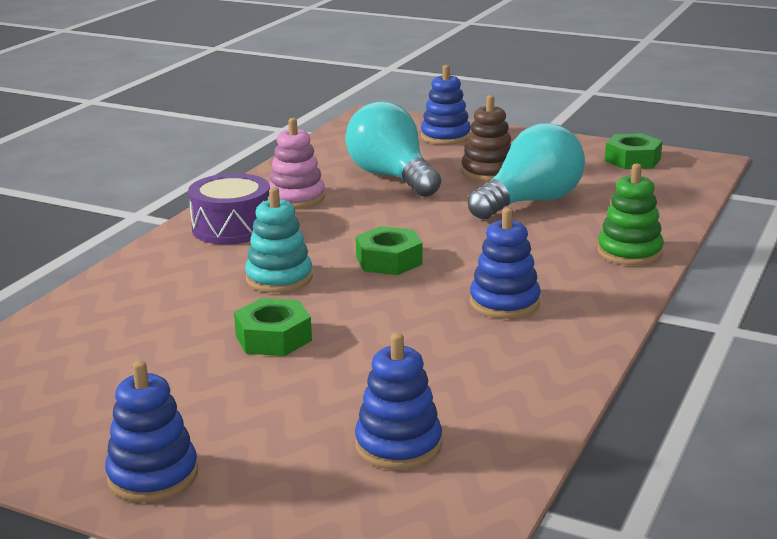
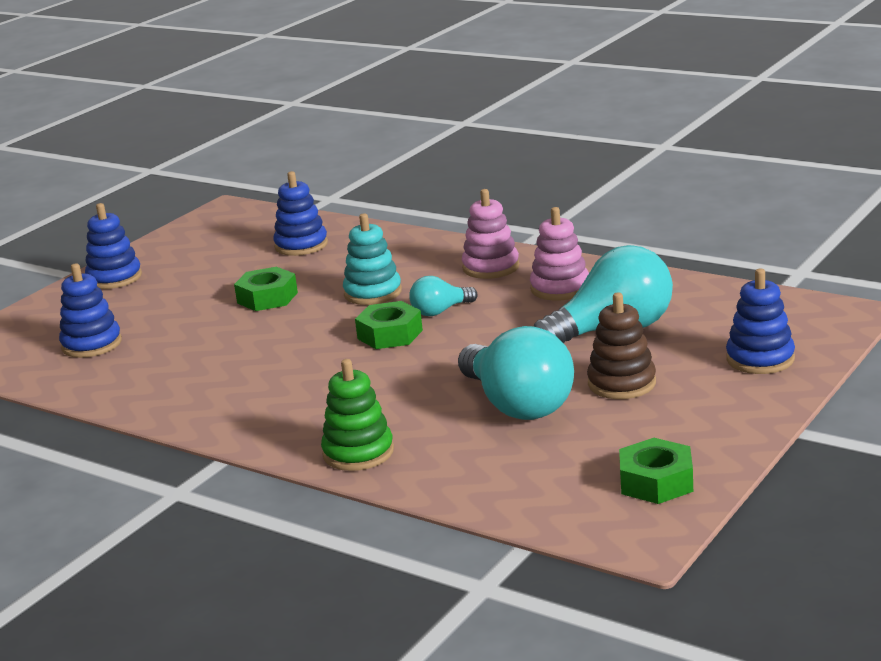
camera: 100 degrees right, 0 degrees up
purple drum [188,173,270,245] -> pink stacking toy [462,189,519,279]
blue stacking toy [470,208,541,319] -> blue stacking toy moved to [273,171,328,256]
none -> turquoise light bulb [409,276,478,316]

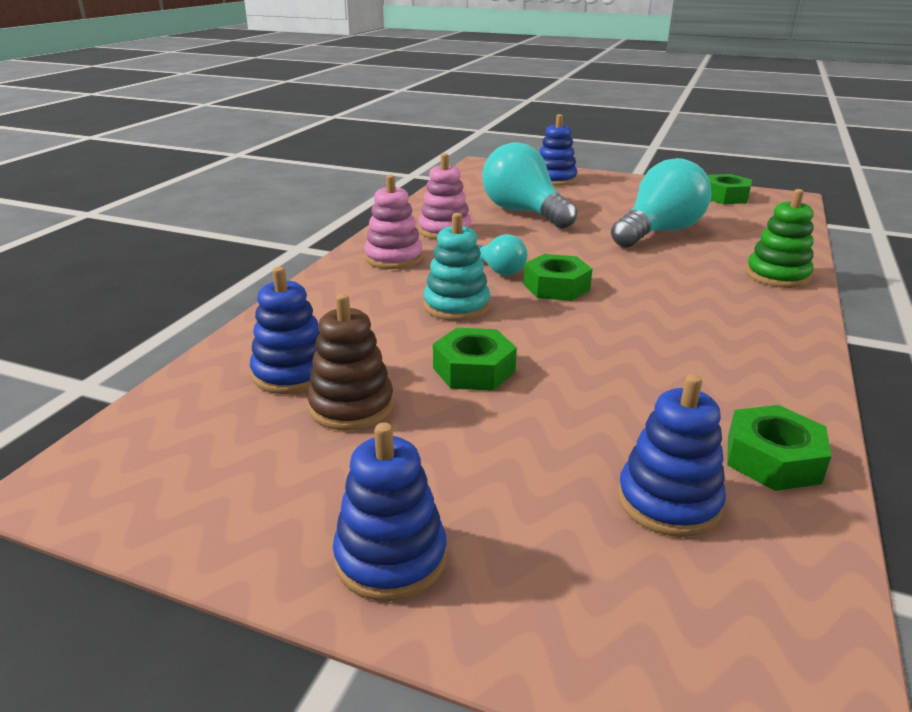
camera: 105 degrees left, 5 degrees up
brown stacking toy [587,292,656,399] -> brown stacking toy moved to [307,294,393,430]
none -> green nut [727,405,832,491]

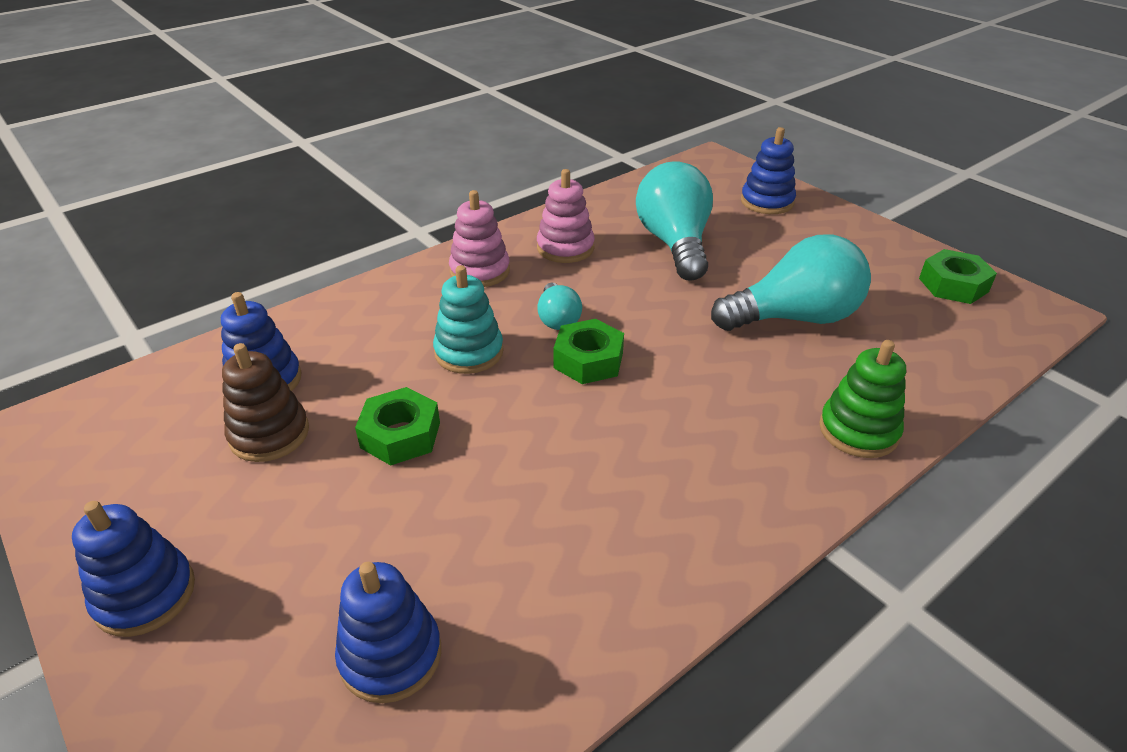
camera: 30 degrees right, 10 degrees up
green nut [727,405,832,491] -> none

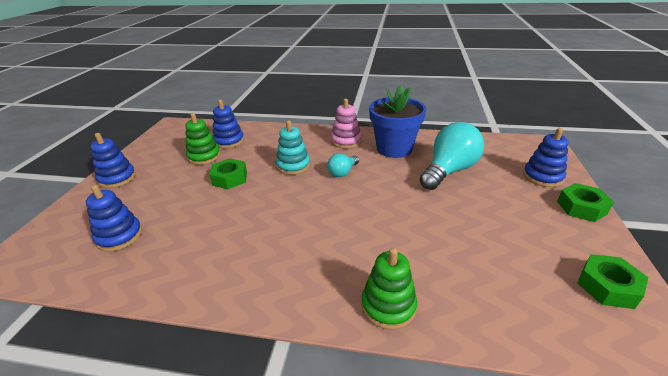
camera: 50 degrees right, 5 degrees down
brown stacking toy [222,343,309,462] -> green stacking toy [185,113,220,165]
pink stacking toy [537,169,595,263] -> blue flower pot [369,85,426,158]
green nut [553,319,624,384] -> green nut moved to [557,183,614,222]
turquoise light bulb [711,235,871,331] -> none

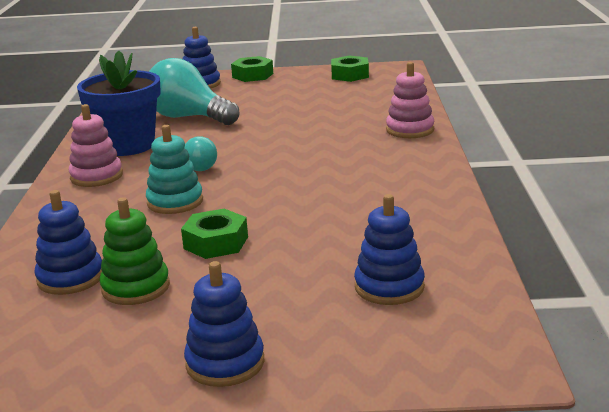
camera: 100 degrees left, 10 degrees down
green stacking toy [361,247,417,330] -> pink stacking toy [386,62,434,138]

